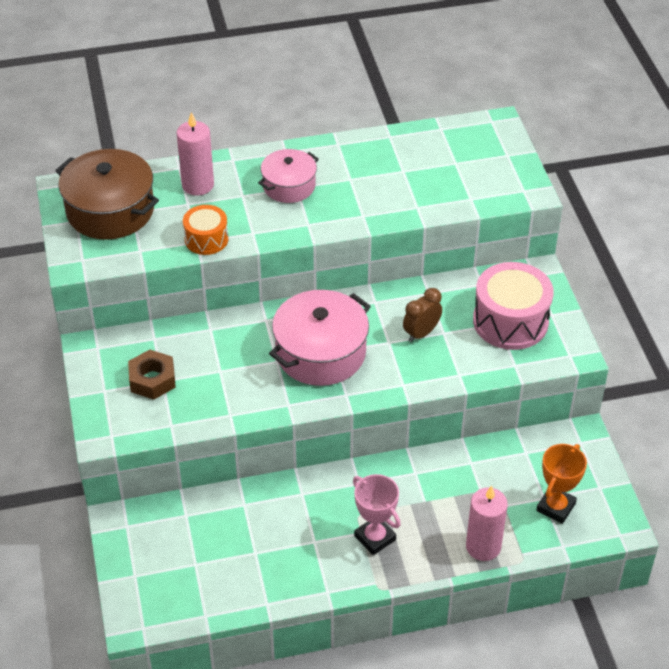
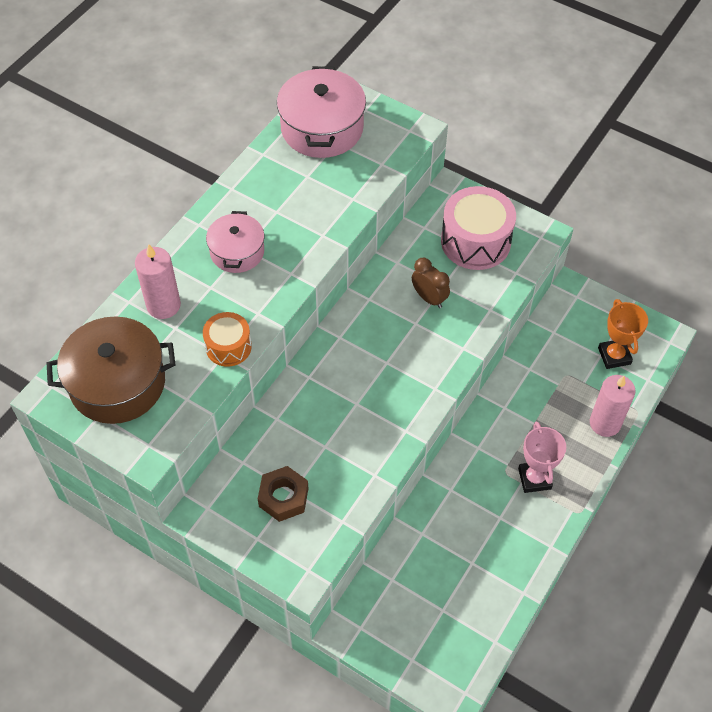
camera: 45 degrees left, 10 degrees up
pink pot [269,290,371,386] -> pink pot moved to [277,66,366,158]
pink trophy [353,474,401,555] -> pink trophy turned 75 degrees clockwise [518,422,566,493]
brown clock [403,288,442,342] -> brown clock turned 135 degrees clockwise [412,258,450,308]

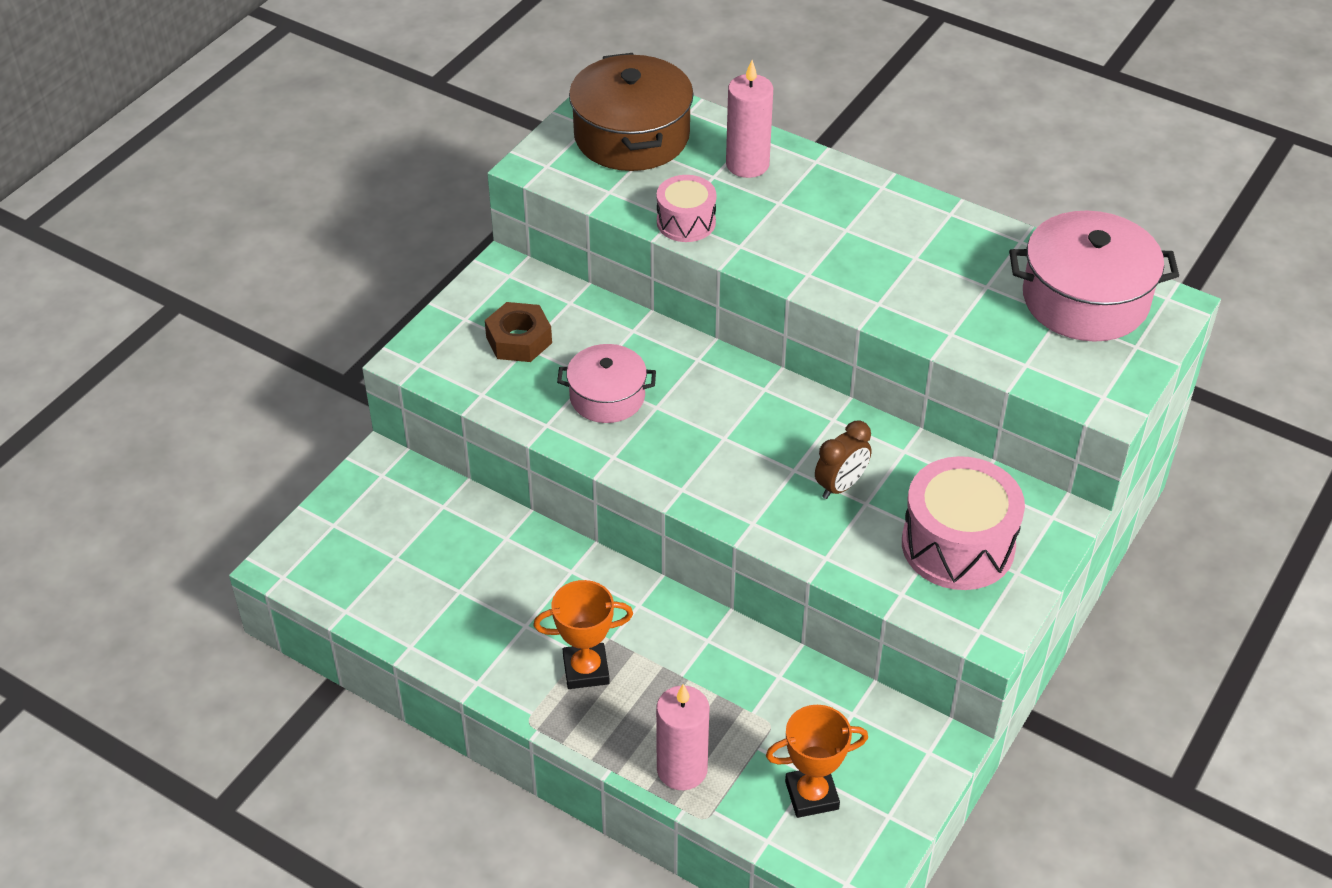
camera: 90 degrees right, 10 degrees down
orange drum [203,312,252,367] -> pink drum [657,175,717,242]
pink pot [206,211,264,273] -> pink pot moved to [557,344,656,423]
pink trophy [518,422,566,493] -> orange trophy [533,580,633,689]

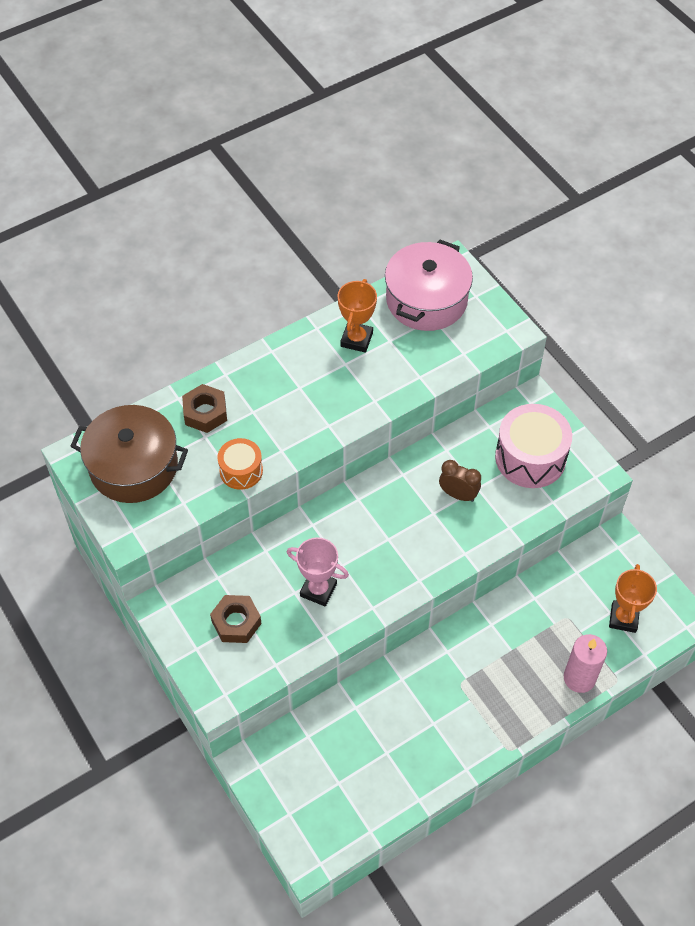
camera: 65 degrees left, 10 degrees up
orange trophy [533,580,633,689] -> orange trophy moved to [338,279,377,353]
pink pot [557,344,656,423] -> pink trophy [287,537,349,606]
pink drum [657,175,717,242] -> orange drum [218,438,263,490]
pink candle [726,60,773,178] -> brown nut [182,384,227,433]
brown clock [815,421,871,499] -> brown clock turned 45 degrees counterclockwise [439,460,481,502]

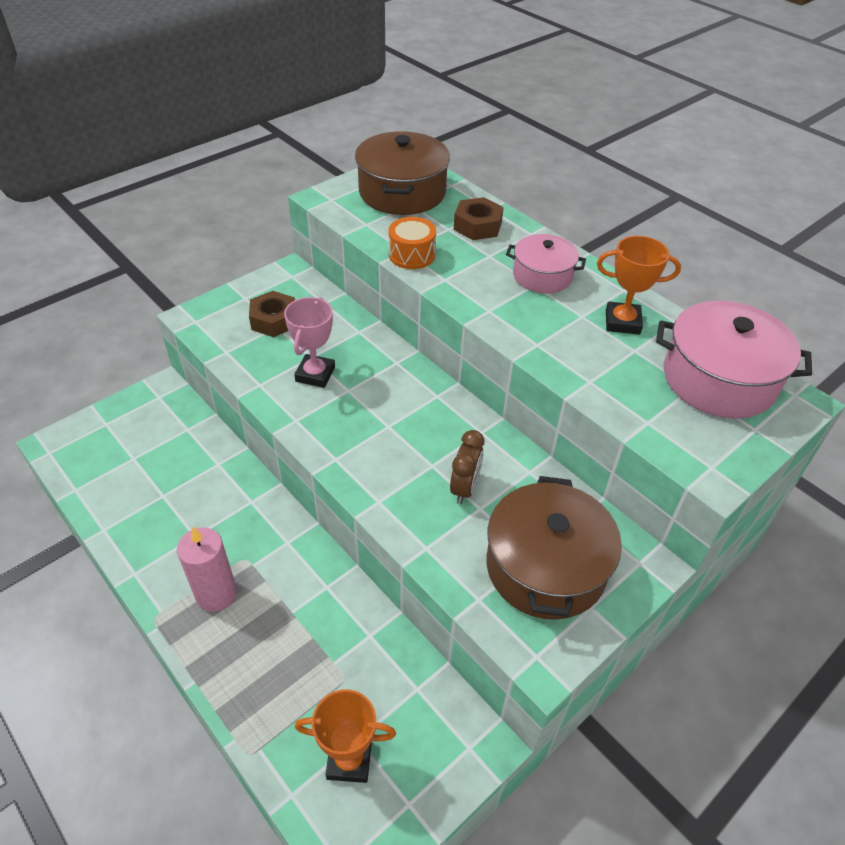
camera: 80 degrees right, 10 degrees down
pink drum [495,404,572,488] -> brown pot [487,476,622,620]
pink candle [564,634,607,693] -> pink candle moved to [177,527,237,612]
none -> pink pot [506,234,586,294]

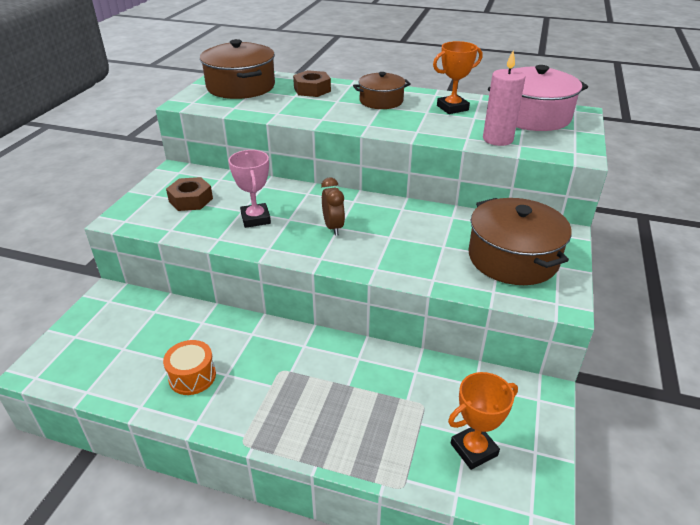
camera: 30 degrees left, 10 degrees down
pink candle [177,527,237,612] -> pink candle moved to [483,51,525,146]
orange drum [388,217,436,269] -> orange drum moved to [163,340,216,395]
brown clock [450,430,484,504] -> brown clock moved to [321,177,345,236]
pink pot [506,234,586,294] -> brown pot [353,72,411,109]

